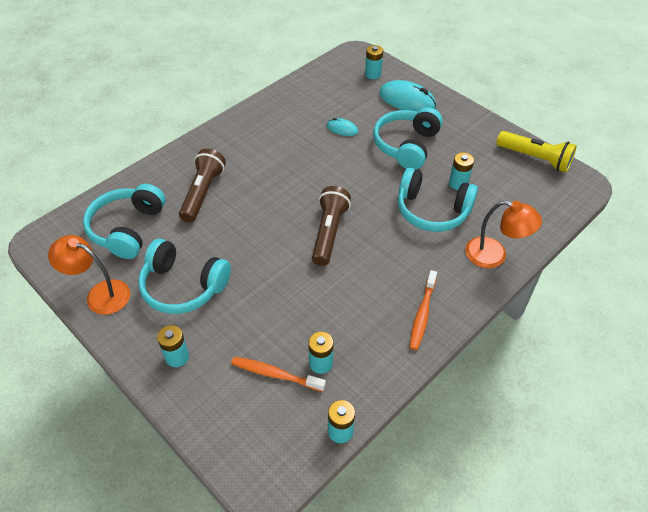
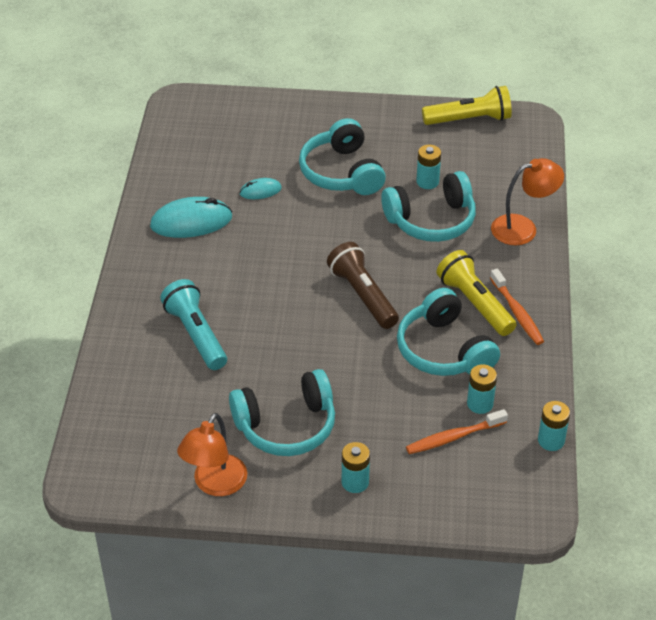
camera: 40 degrees left, 5 degrees down
orange lamp [48,235,130,315] -> orange lamp turned 45 degrees counterclockwise [177,413,247,496]
turquoise headphones [83,184,165,259] -> turquoise headphones moved to [397,288,500,376]
brown flashlight [179,149,226,223] -> turquoise flashlight [160,279,227,370]
turquoise battery [365,45,383,79] -> none
turquoise mouse [379,80,436,112] -> turquoise mouse moved to [150,197,232,238]
none -> yellow flashlight [437,250,517,336]

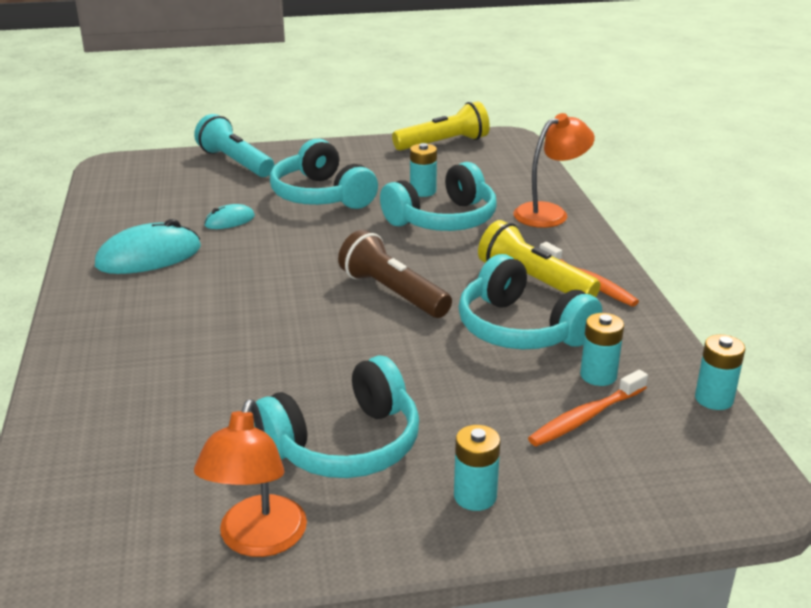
camera: 15 degrees left, 15 degrees down
turquoise flashlight [160,279,227,370] -> turquoise flashlight moved to [194,114,274,177]

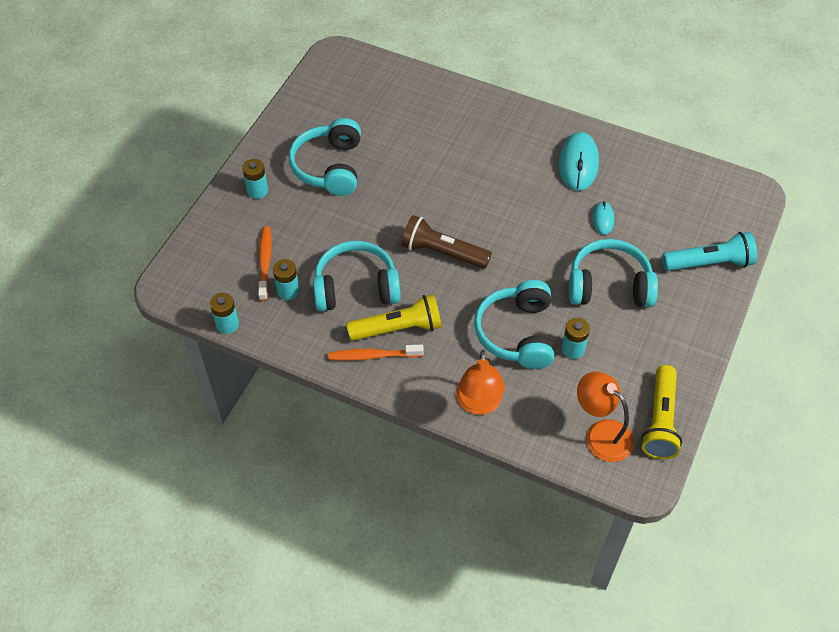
camera: 125 degrees right, 25 degrees up
orange lamp [194,399,307,557] -> orange lamp moved to [577,371,634,462]
brown flashlight [338,230,452,318] -> brown flashlight turned 150 degrees counterclockwise [401,215,492,269]

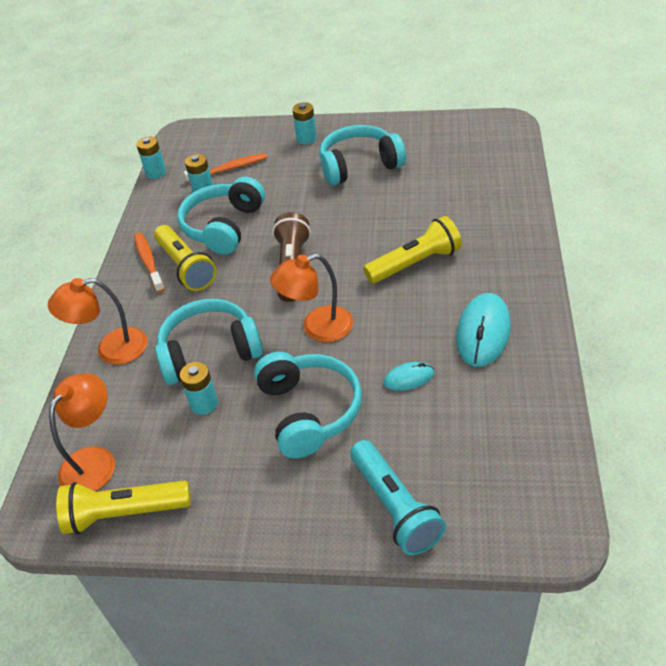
camera: 75 degrees right, 10 degrees down
turquoise headphones [313,241,401,312] -> turquoise headphones turned 135 degrees counterclockwise [177,177,265,255]
turquoise mouse [559,132,599,191] -> turquoise mouse turned 60 degrees counterclockwise [456,293,511,367]
none -> orange lamp [270,254,353,342]
none -> yellow flashlight [363,216,462,284]

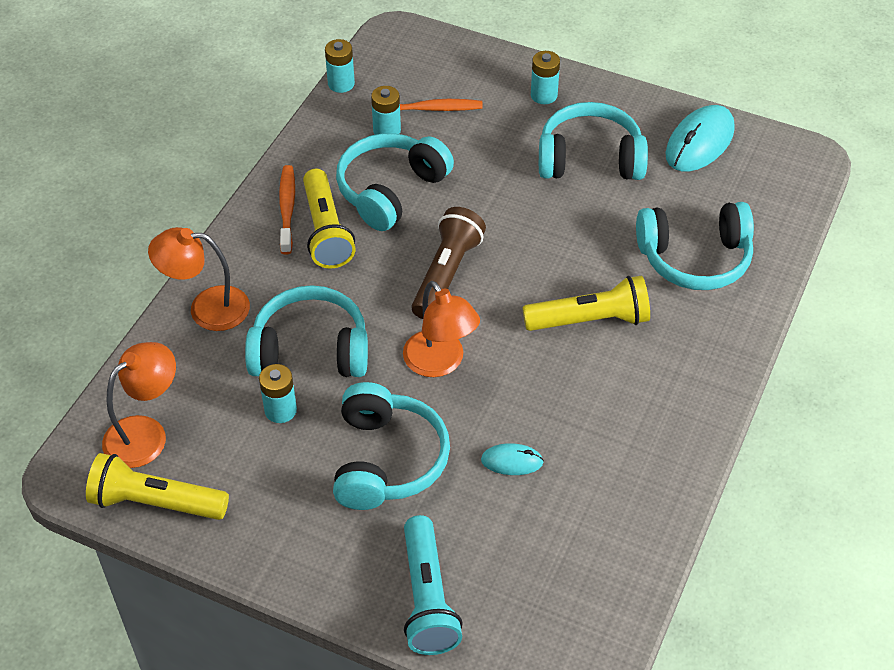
camera: 15 degrees right, 5 degrees up
orange lamp [270,254,353,342] -> orange lamp turned 120 degrees counterclockwise [403,281,480,377]
turquoise mouse [456,293,511,367] -> turquoise mouse moved to [665,105,735,171]
none -> turquoise headphones [636,202,754,290]

